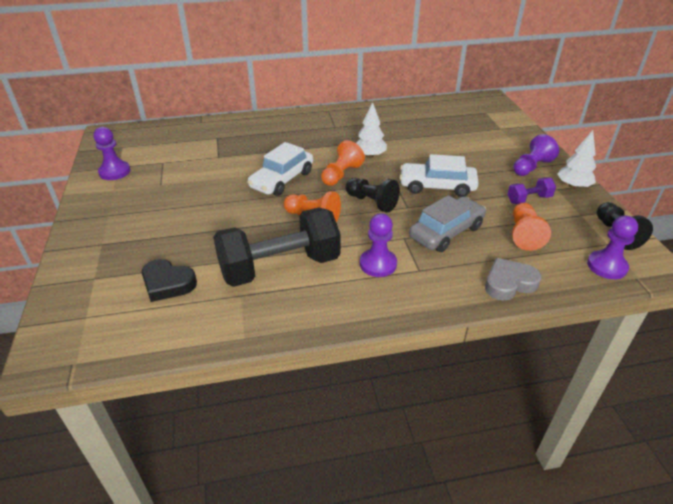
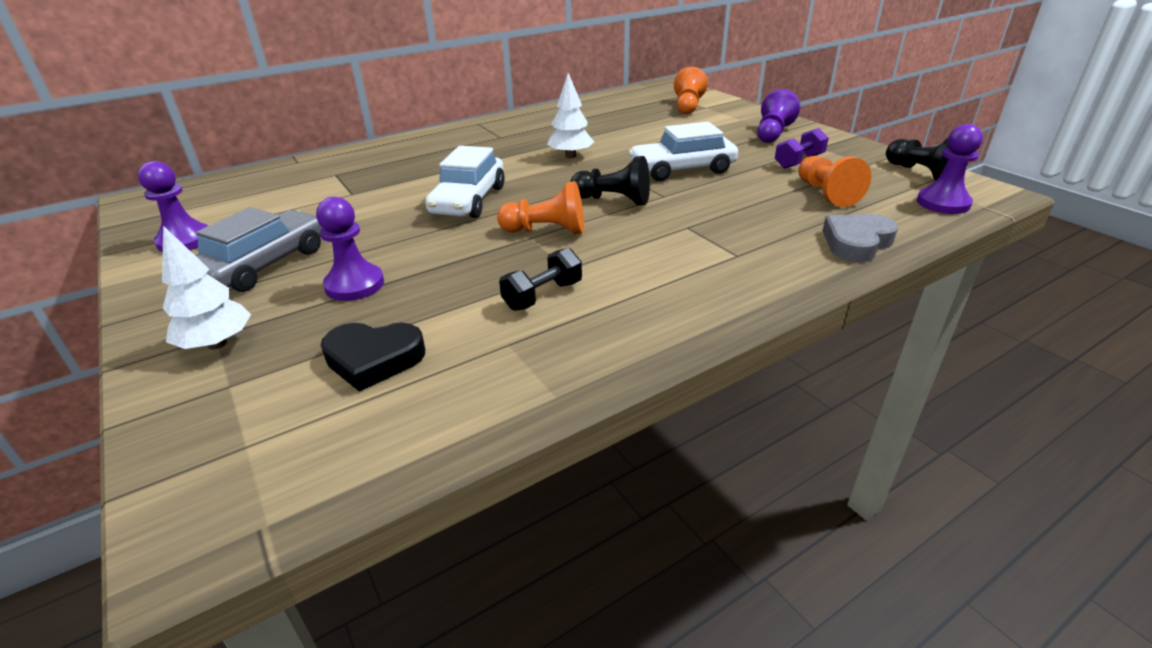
camera: 20 degrees left, 5 degrees down
black dumbbell [213,207,341,287] -> black dumbbell [499,248,582,311], size x0.44
orange pawn [321,140,365,186] -> orange pawn moved to [674,67,708,114]
purple pawn [360,213,397,277] -> purple pawn moved to [316,197,384,301]
grey car [409,195,486,252] -> grey car moved to [195,207,322,292]
white tree [557,130,596,189] -> white tree moved to [162,226,251,350]

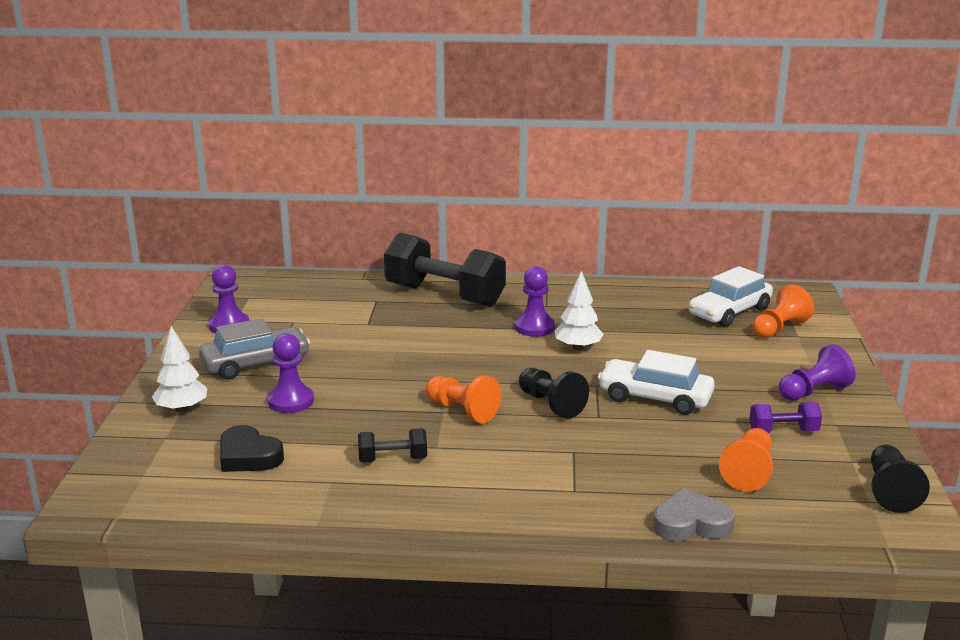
camera: 35 degrees right, 10 degrees down
white car [425,146,505,218] -> white car moved to [689,266,773,327]
purple pawn [917,124,983,214] -> purple pawn moved to [515,266,555,337]
none -> black dumbbell [384,232,506,307]

